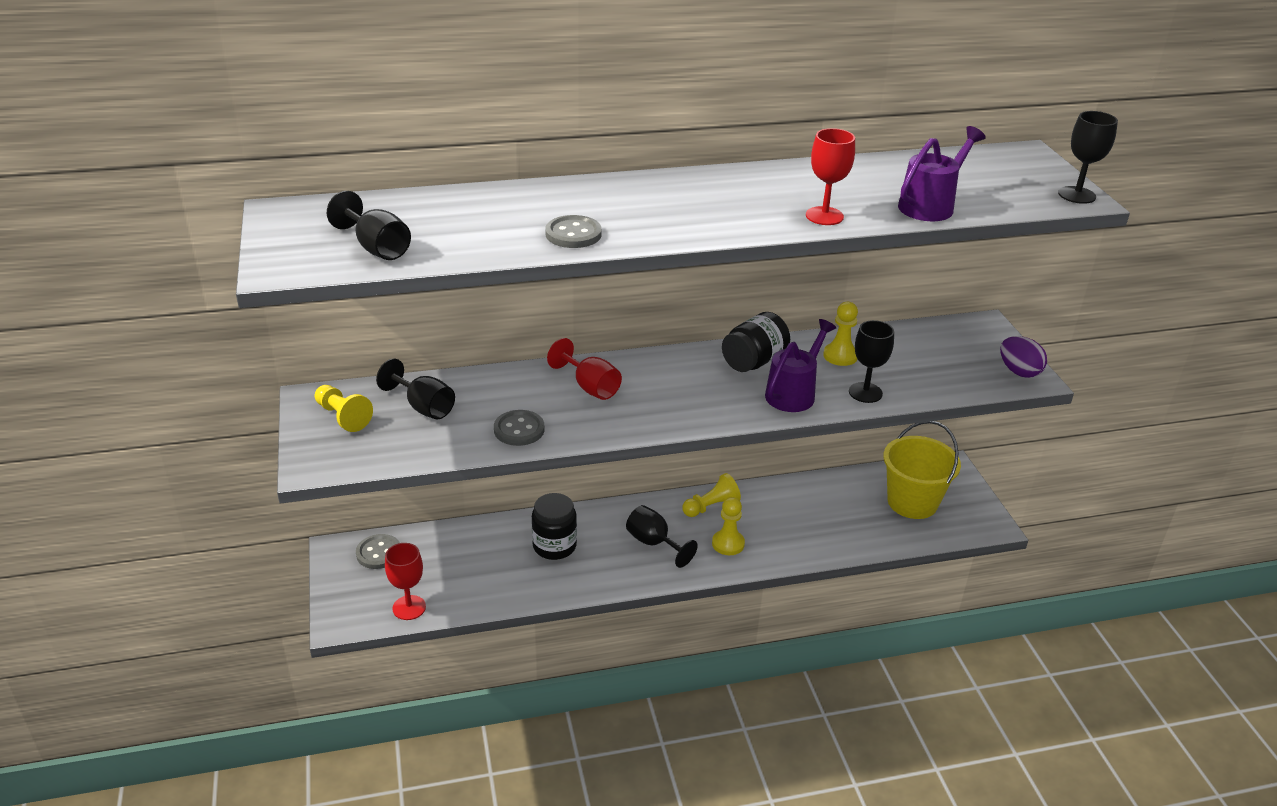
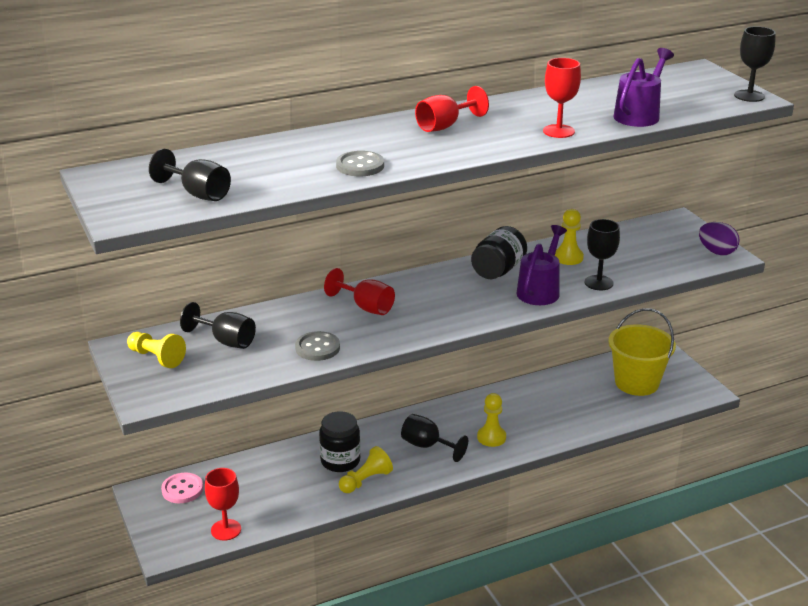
camera: 10 degrees left, 5 degrees down
grey button [356,534,400,569] -> pink button [161,473,203,503]
yellow pawn [682,473,741,517] -> yellow pawn moved to [339,446,393,493]
none -> red goblet [415,86,489,132]

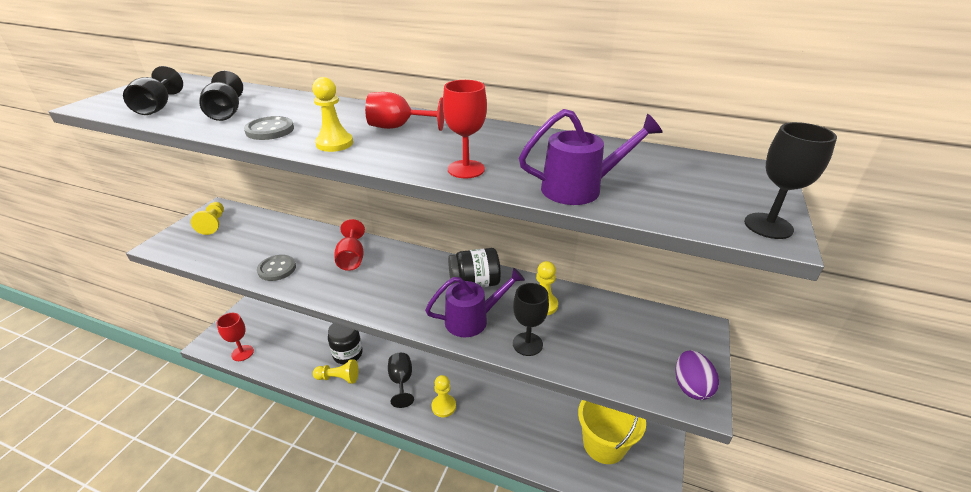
camera: 45 degrees right, 5 degrees up
pink button [161,473,203,503] -> none
black goblet [180,302,256,349] -> black goblet moved to [199,71,243,121]
none -> yellow pawn [312,77,353,152]

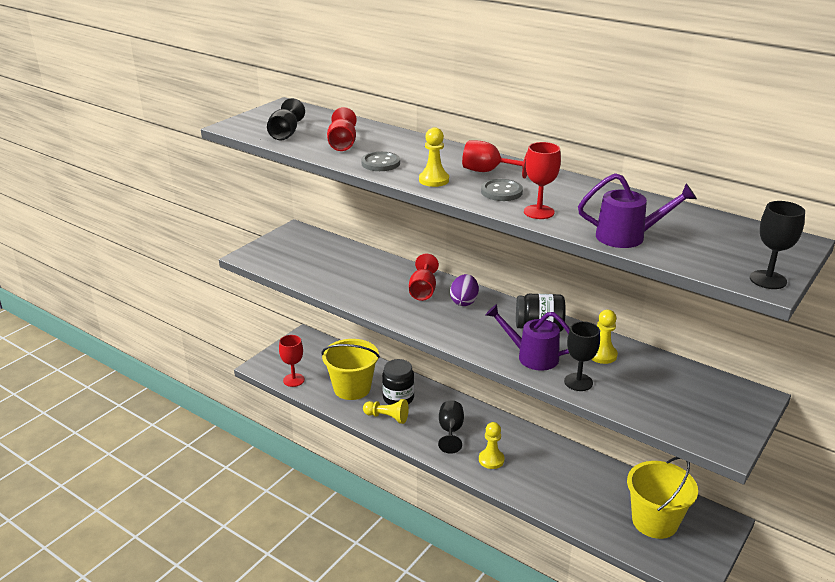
camera: 15 degrees right, 5 degrees down
yellow pawn [191,202,224,235] -> none
black goblet [199,71,243,121] -> red goblet [327,107,357,151]
grey button [257,255,296,281] -> grey button moved to [481,179,523,201]
purple watering can [425,268,525,337] -> purple watering can turned 150 degrees counterclockwise [486,304,570,371]
purple egg [675,350,719,400] -> purple egg moved to [450,274,479,306]
none -> yellow bucket [321,339,380,400]

